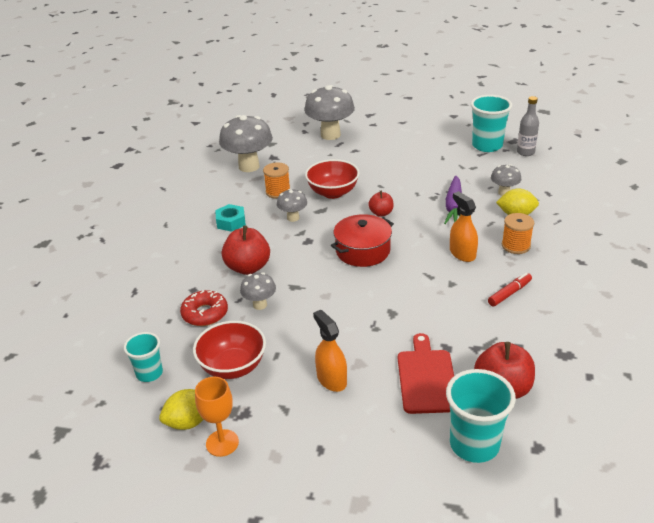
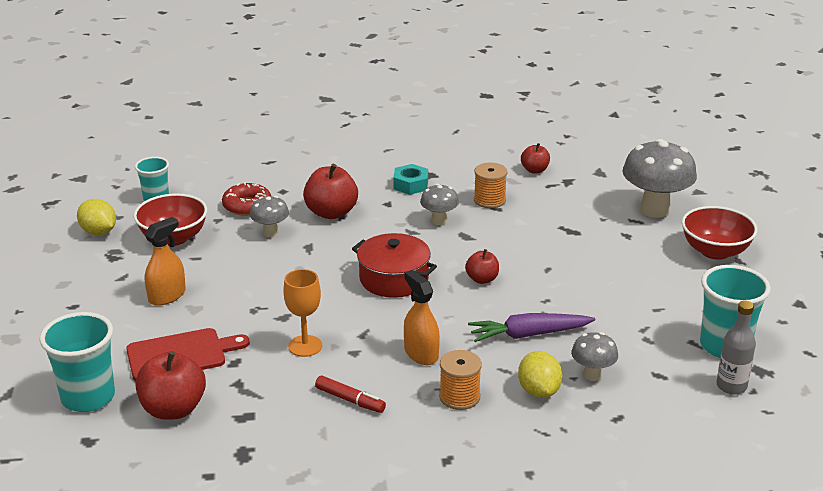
camera: 70 degrees right, 5 degrees down
orange goblet [195,377,239,457] -> orange goblet moved to [283,269,322,357]
grey mushroom [219,115,273,172] -> red apple [521,143,550,173]
red bowl [305,159,360,199] -> red bowl moved to [682,206,757,260]
orange spray bottle [450,191,478,262] -> orange spray bottle turned 75 degrees counterclockwise [404,270,440,365]

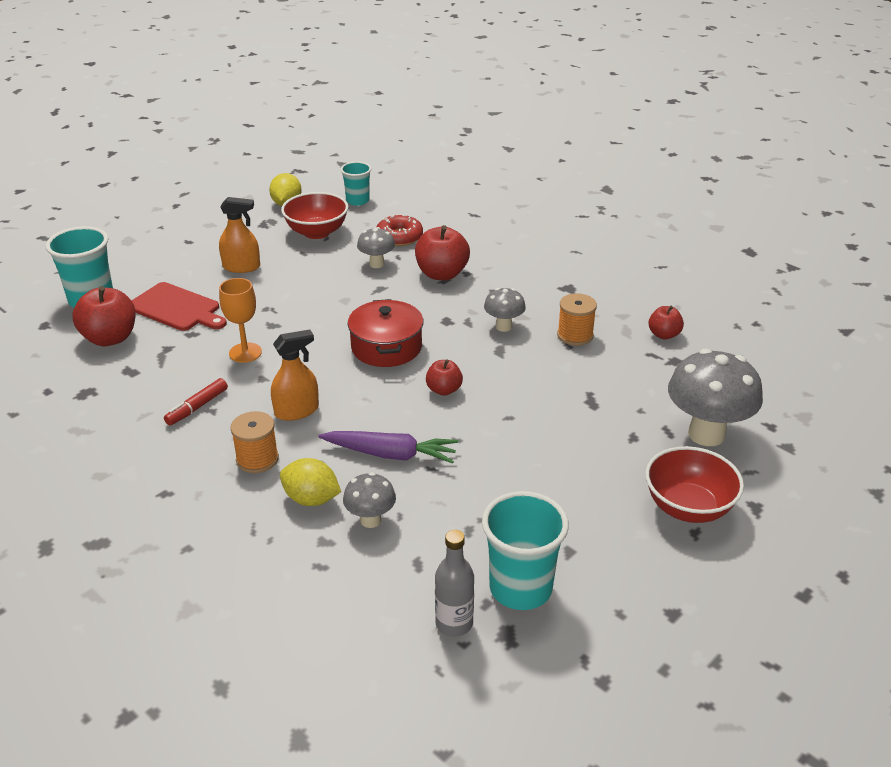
camera: 50 degrees right, 5 degrees up
red marker [315,376,386,413] -> red marker turned 45 degrees clockwise [164,378,228,425]
turquoise nut [393,164,428,195] -> none
orange spray bottle [404,270,440,365] -> orange spray bottle turned 45 degrees clockwise [271,330,319,421]
purple carrot [468,313,595,342] -> purple carrot turned 150 degrees clockwise [318,431,458,464]
yellow lemon [518,351,563,398] -> yellow lemon turned 75 degrees clockwise [280,458,341,506]

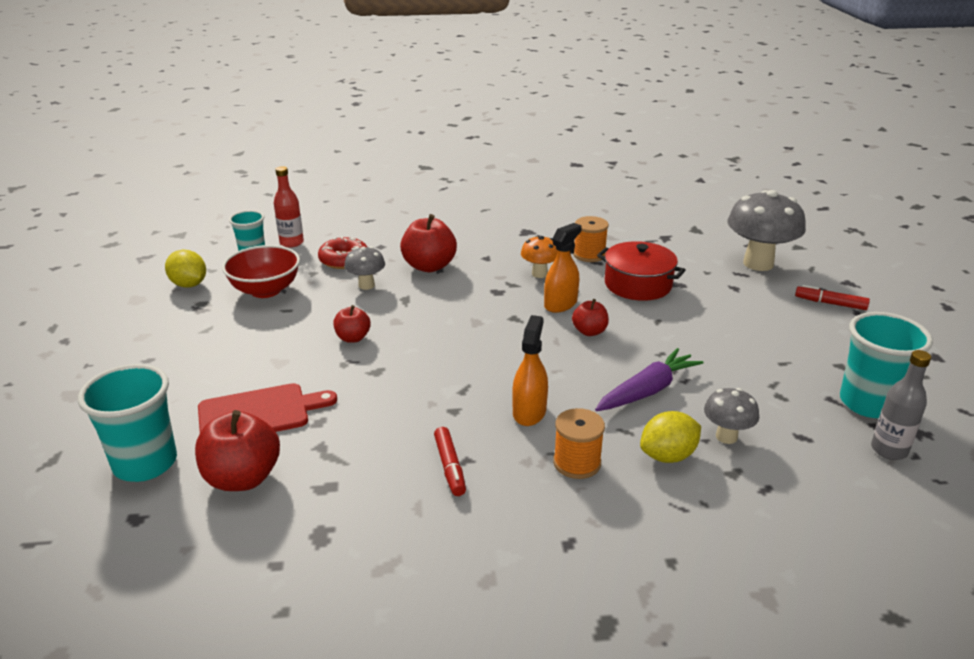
camera: 50 degrees left, 5 degrees down
orange spray bottle [219,197,260,273] -> orange spray bottle moved to [544,223,582,313]
orange goblet [219,278,262,363] -> none
red pot [348,299,424,367] -> red pot moved to [597,241,685,301]
grey mushroom [484,288,526,332] -> orange mushroom [521,235,558,278]
red bowl [645,446,744,523] -> red marker [795,285,870,310]
red apple [649,306,684,339] -> red apple moved to [333,305,371,343]
none -> red bottle [274,166,304,248]

